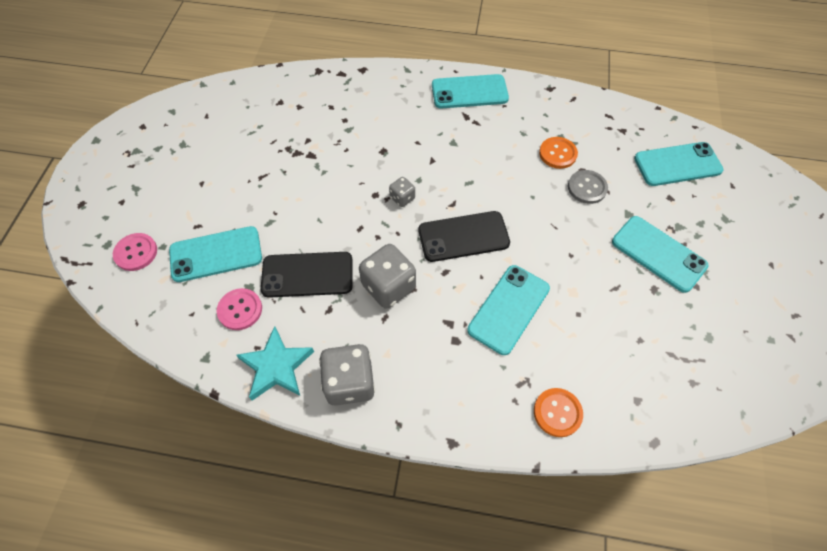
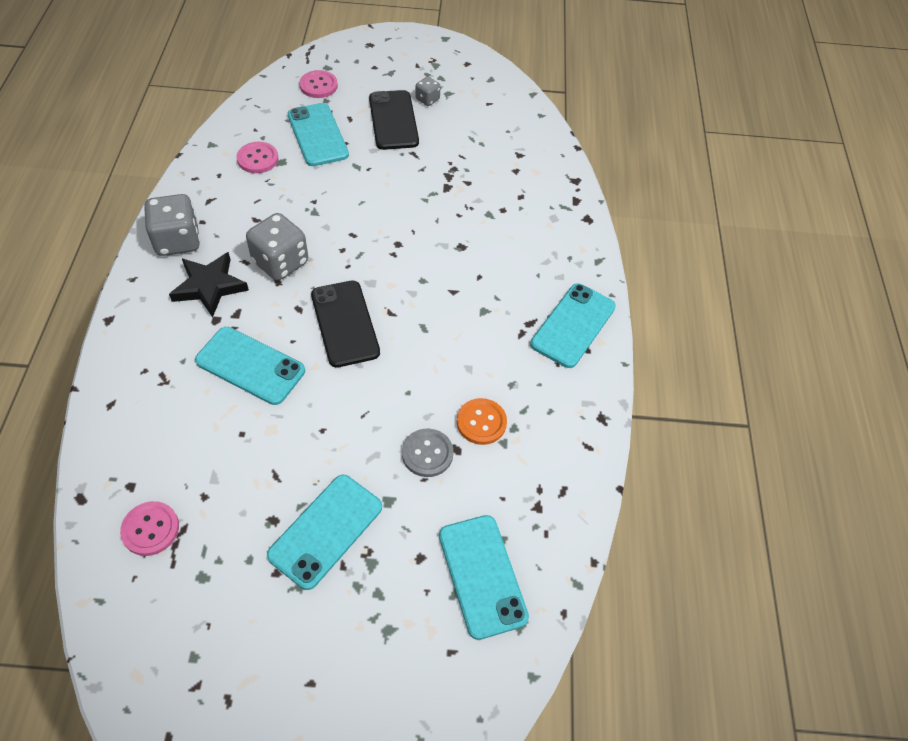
camera: 80 degrees right, 5 degrees down
turquoise star [236,326,314,400] -> none
black phone [261,252,353,298] -> black phone moved to [369,90,419,150]
grey dice [389,177,415,207] -> grey dice moved to [415,77,441,106]
turquoise phone [432,74,509,109] -> turquoise phone turned 45 degrees clockwise [530,283,616,368]
orange button [534,388,583,437] -> none
none -> pink button [120,501,179,556]
none -> black star [169,252,249,317]

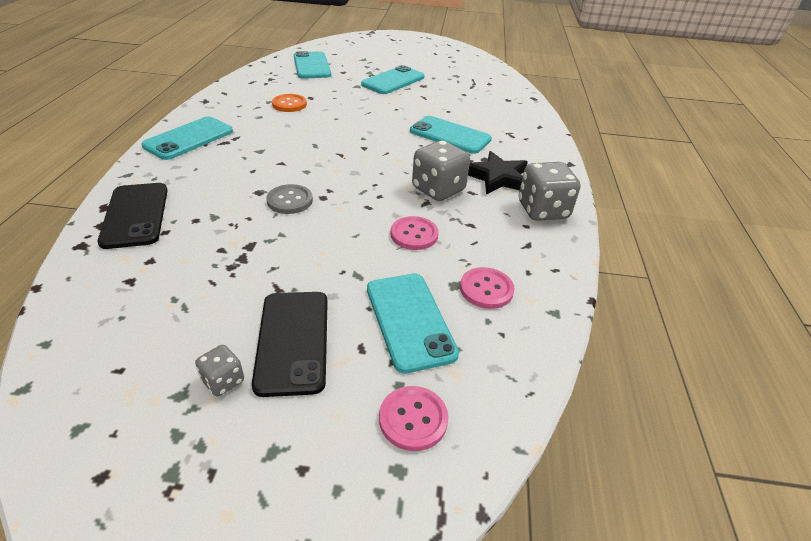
camera: 175 degrees left, 15 degrees down
pink button [120,501,179,556] -> pink button moved to [390,216,439,250]
black phone [311,280,380,368] -> black phone moved to [97,183,168,249]
grey button [402,429,454,477] -> grey button moved to [266,184,313,214]

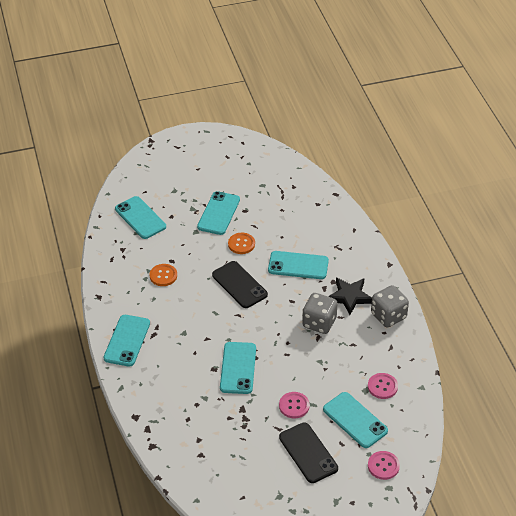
camera: 20 degrees left, 5 degrees up
black phone [97,183,168,249] -> black phone moved to [212,261,268,308]
grey dice [195,345,244,396] -> none
grey button [266,184,313,214] -> turquoise phone [220,342,256,394]
pink button [390,216,439,250] -> pink button moved to [279,392,310,419]
none -> orange button [228,233,255,254]

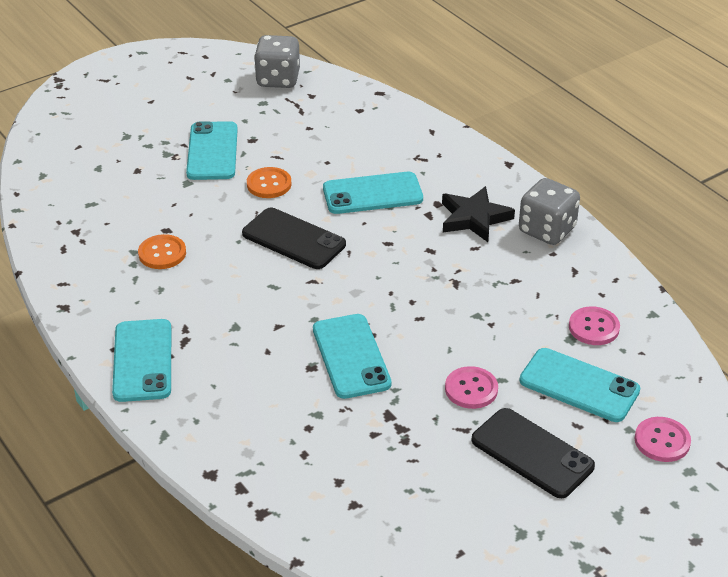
camera: 20 degrees left, 5 degrees down
turquoise phone [115,196,166,239] -> none
grey dice [302,293,338,334] -> grey dice moved to [254,35,300,88]

